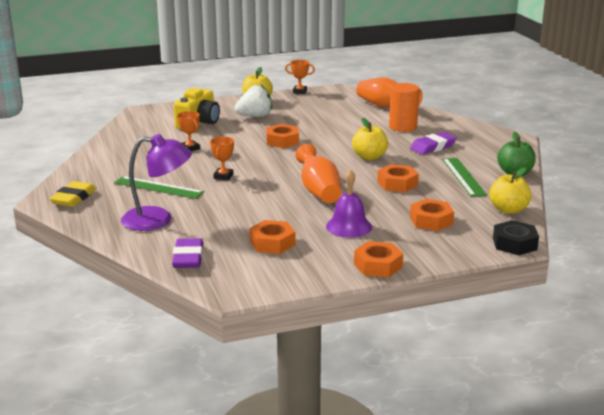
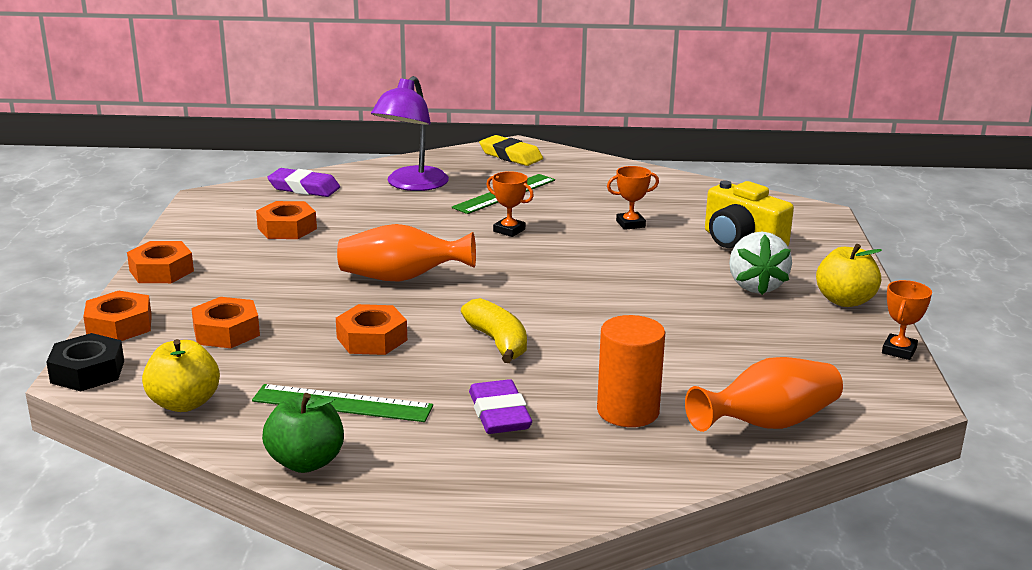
camera: 110 degrees right, 0 degrees up
orange nut [266,124,299,148] -> orange nut moved to [83,291,152,341]
purple bell [326,169,372,238] -> none
yellow apple [352,118,388,160] -> yellow banana [461,298,527,363]

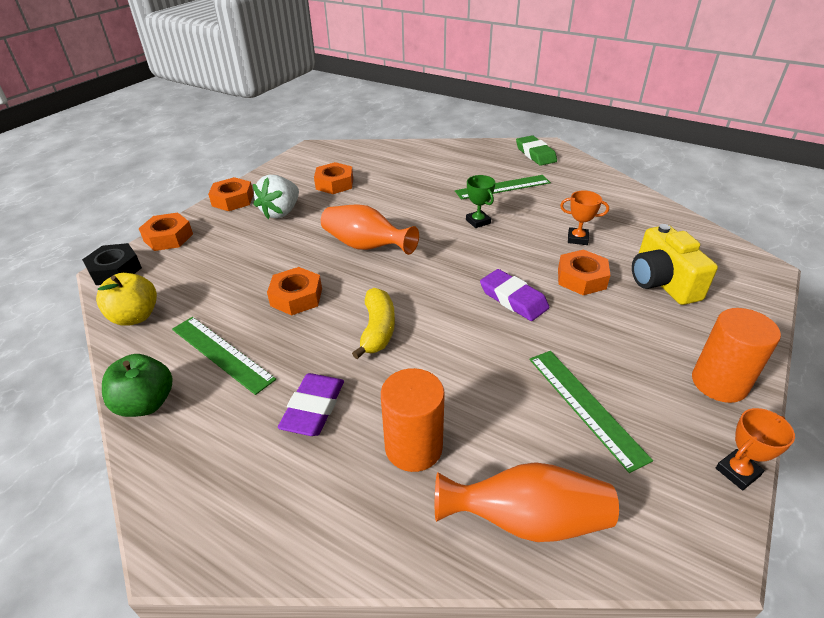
camera: 30 degrees right, 15 degrees up
orange nut [191,297,260,348] -> orange nut moved to [558,249,610,295]
purple eraser [267,168,340,197] -> purple eraser moved to [480,269,549,321]
purple lamp [371,76,449,191] -> none
yellow eraser [479,135,543,166] -> green eraser [516,135,557,166]
orange trophy [487,171,534,237] -> green trophy [466,175,495,228]
white strawberry [729,231,792,295] -> white strawberry moved to [253,175,299,219]
yellow apple [816,244,882,307] -> orange cylinder [692,308,781,403]
none -> green ruler [529,351,653,473]

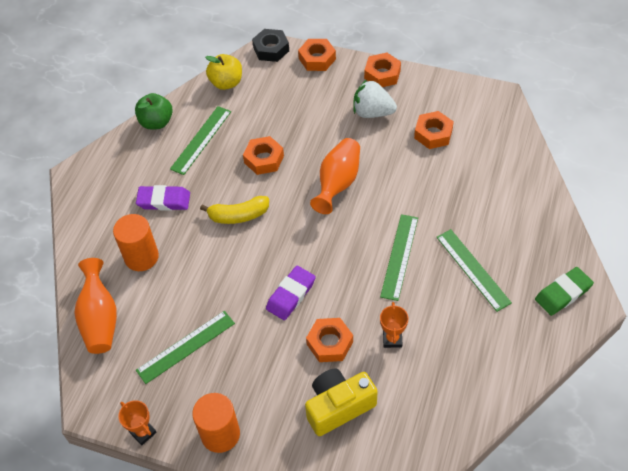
camera: 80 degrees right, 15 degrees up
green trophy [466,175,495,228] -> green ruler [380,214,418,301]

